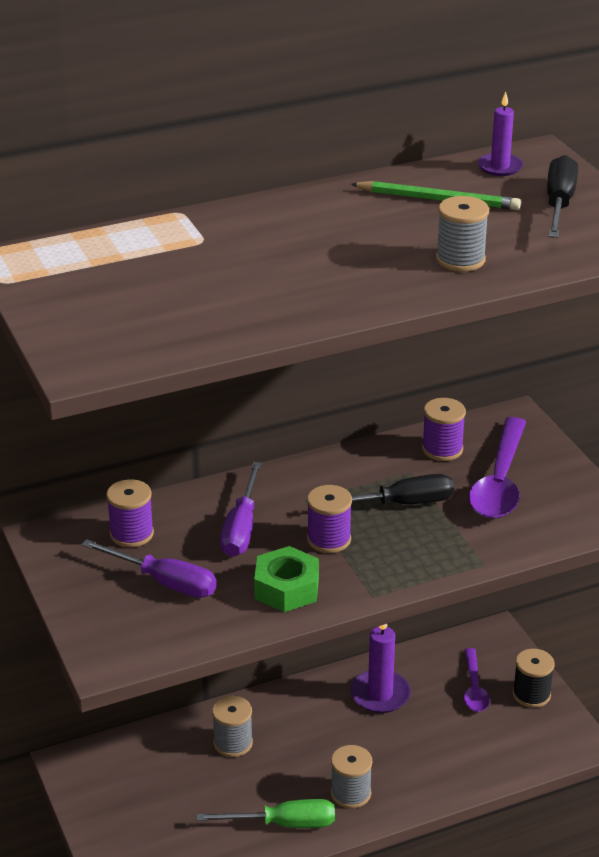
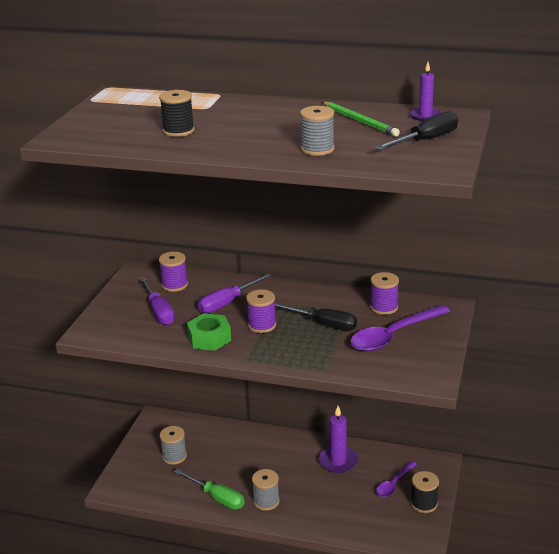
camera: 40 degrees right, 5 degrees down
grey spool [212,696,253,757] -> grey spool moved to [159,426,187,465]
none -> black spool [159,90,195,137]

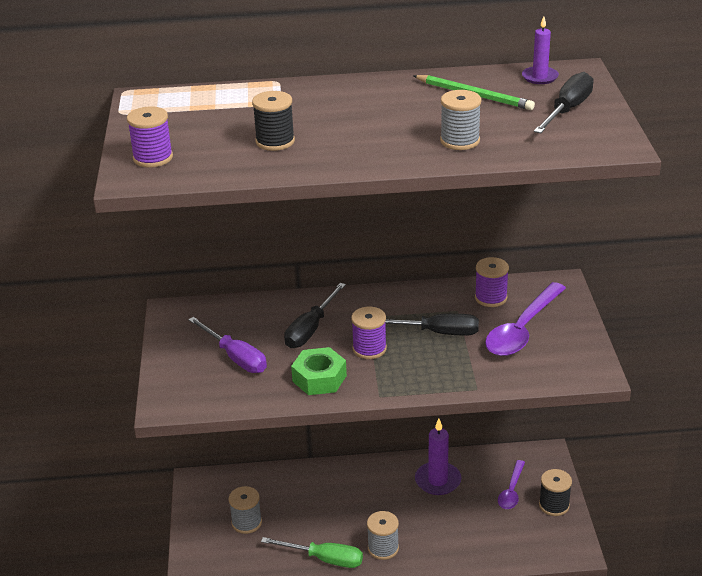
camera: 20 degrees left, 5 degrees up
purple spool [159,252,188,292] -> purple spool moved to [127,106,173,167]
purple screwdriver [198,274,272,313] -> black screwdriver [284,283,346,348]

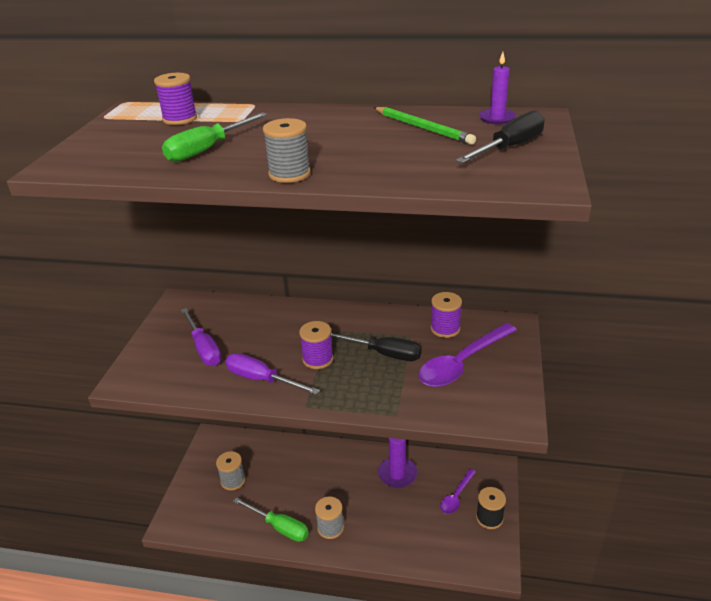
camera: 15 degrees right, 0 degrees up
purple spool [127,106,173,167] -> purple spool moved to [154,73,197,125]
black spool [252,91,295,151] -> green screwdriver [162,112,268,162]
black screwdriver [284,283,346,348] -> none
green nut [291,347,347,395] -> purple screwdriver [225,353,320,394]
grey spool [440,90,481,150] -> grey spool moved to [263,118,311,183]

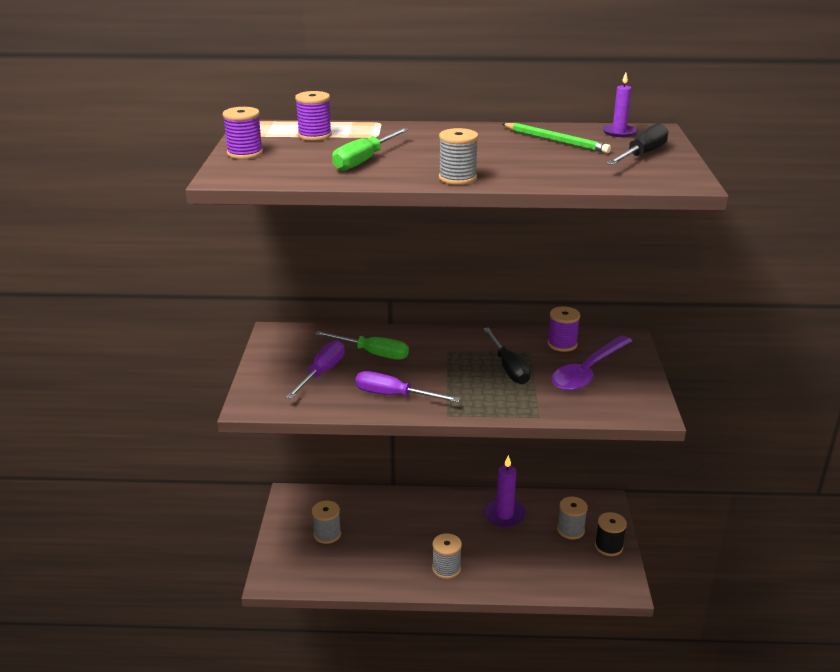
camera: 10 degrees left, 5 degrees down
purple screwdriver [181,308,222,366] -> purple screwdriver turned 120 degrees counterclockwise [286,340,345,399]
green screwdriver [233,497,309,542] -> green screwdriver moved to [315,331,409,360]
purple spool [299,321,333,369] -> purple spool moved to [223,107,263,159]
black screwdriver [331,333,422,361] -> black screwdriver turned 60 degrees clockwise [483,327,531,384]
purple spoon [440,469,476,514] -> grey spool [557,497,588,539]

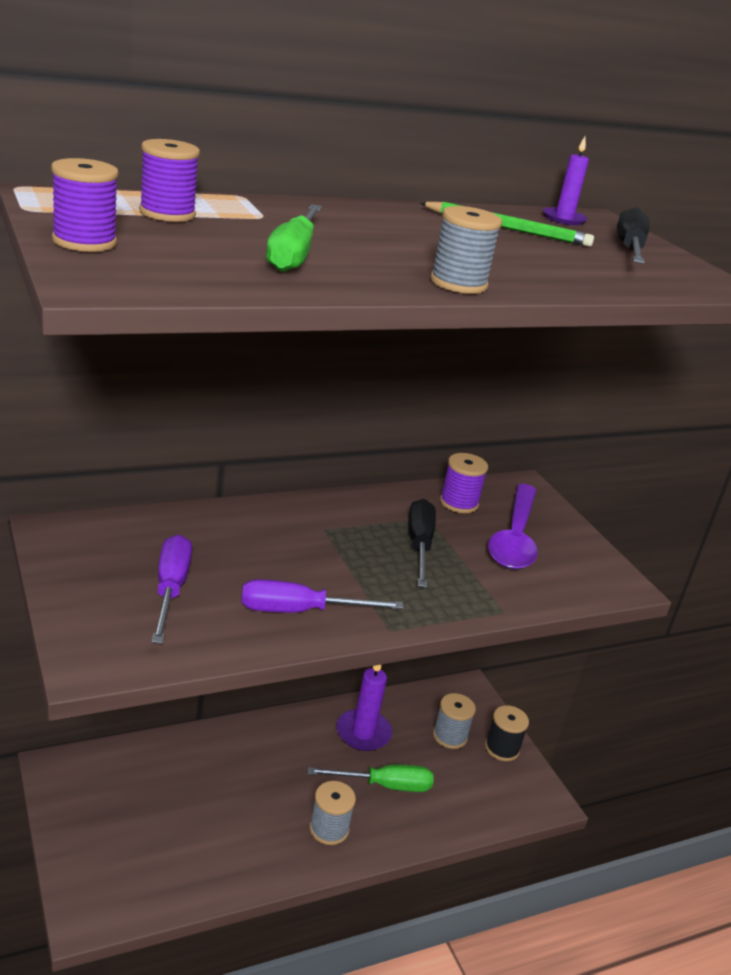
camera: 30 degrees left, 0 degrees up
grey spool [312,501,341,544] -> none
green screwdriver [315,331,409,360] -> green screwdriver moved to [308,764,434,792]
black screwdriver [483,327,531,384] -> black screwdriver turned 135 degrees counterclockwise [408,499,436,588]

